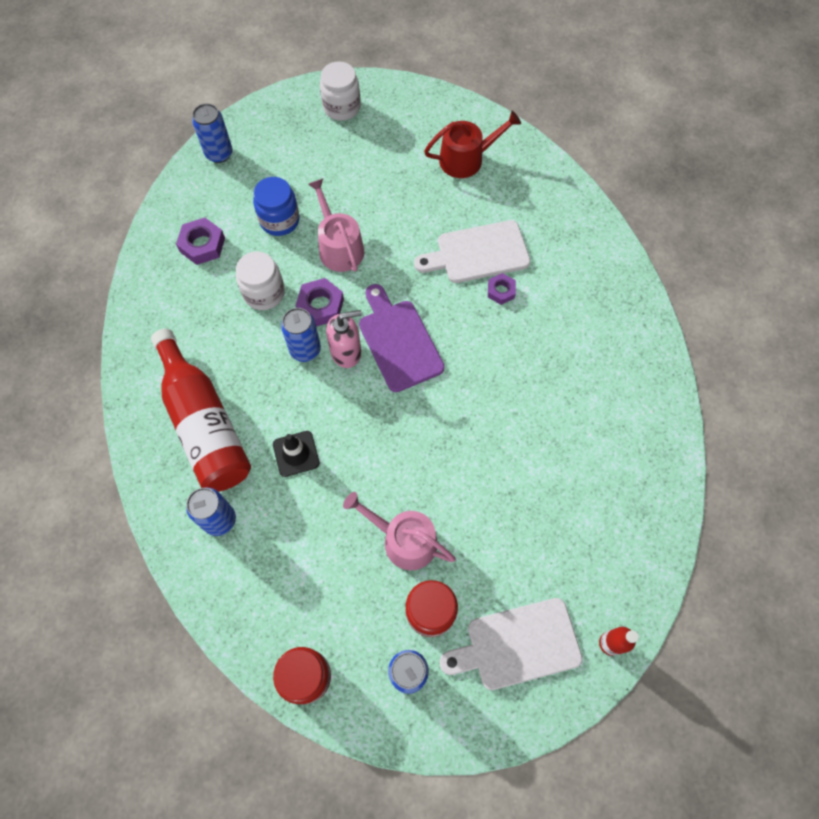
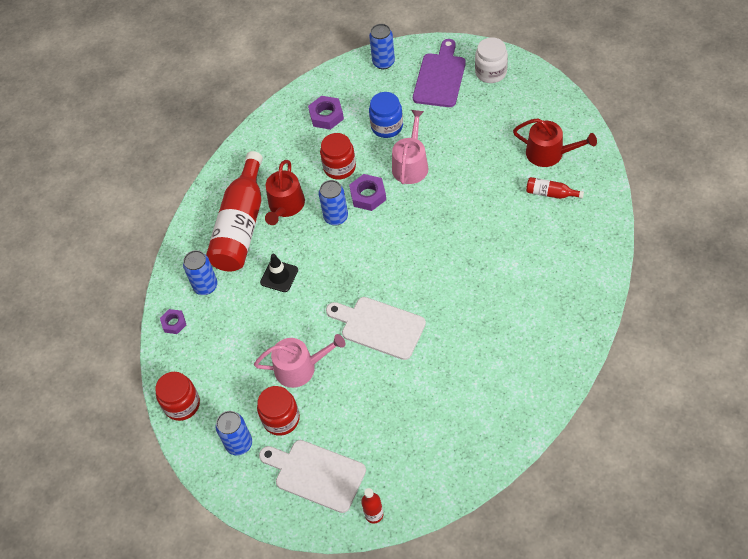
camera: 45 degrees right, 10 degrees down
white jar [236,251,285,310] -> red jar [320,133,356,180]
pink soap dispenser [326,310,362,368] -> none
pink watering can [343,492,456,570] -> pink watering can turned 105 degrees clockwise [254,334,345,388]
purple cutting board [359,284,445,392] -> purple cutting board moved to [413,39,466,107]
white cutting board [414,220,531,283] -> white cutting board moved to [326,297,426,360]
purple nut [488,273,516,305] -> purple nut moved to [160,309,186,334]
none -> red watering can [265,160,305,225]
none -> red bottle [526,177,584,199]

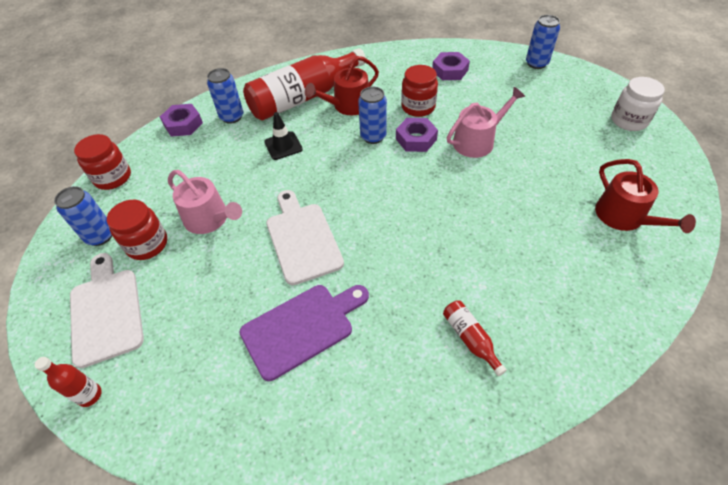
camera: 40 degrees right, 5 degrees down
purple nut [160,309,186,334] -> purple nut [160,104,203,137], size x1.55
blue jar [369,92,403,138] -> none
purple cutting board [413,39,466,107] -> purple cutting board moved to [239,285,369,381]
red bottle [526,177,584,199] -> red bottle moved to [443,300,507,376]

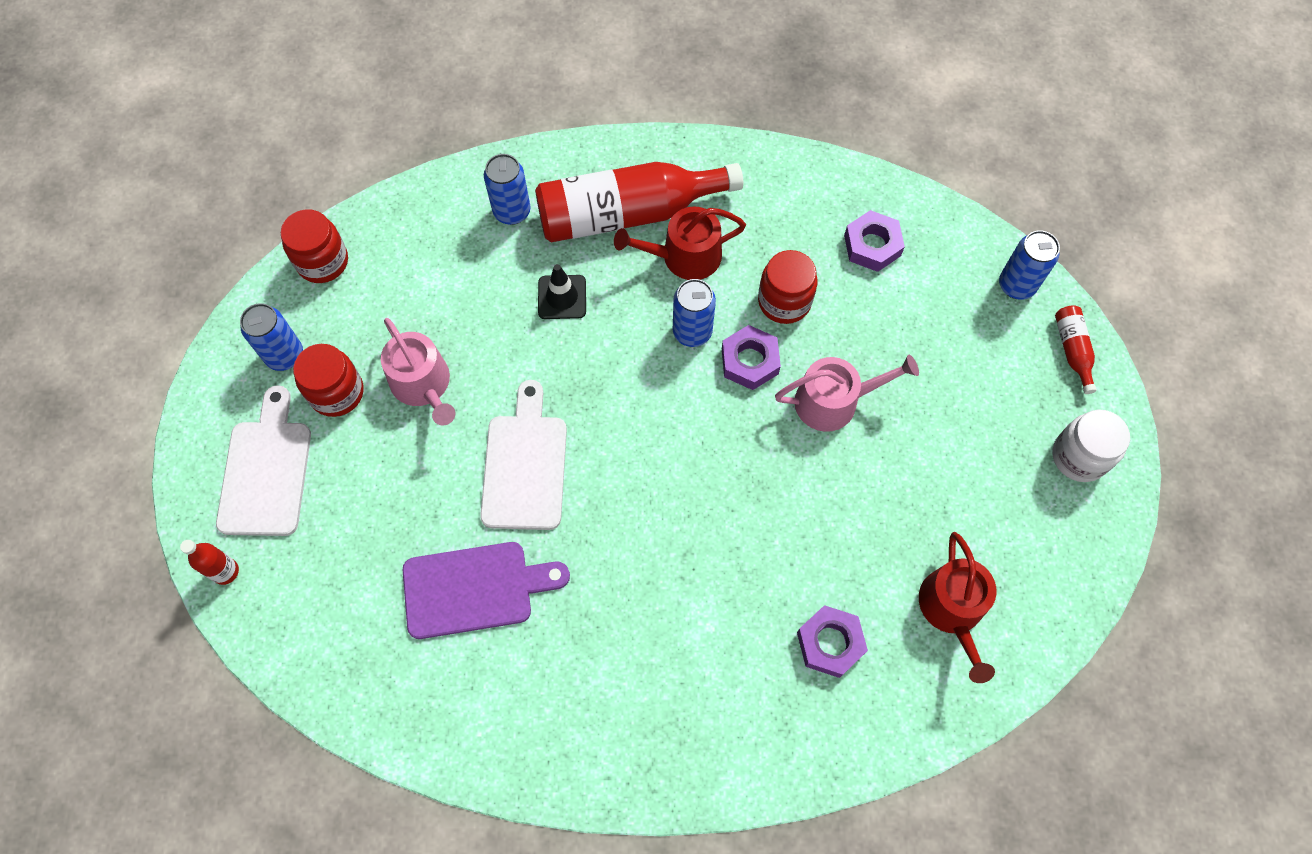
camera: 20 degrees right, 15 degrees up
purple nut [160,104,203,137] -> purple nut moved to [797,605,868,678]
red bottle [443,300,507,376] -> red bottle moved to [1055,305,1097,394]

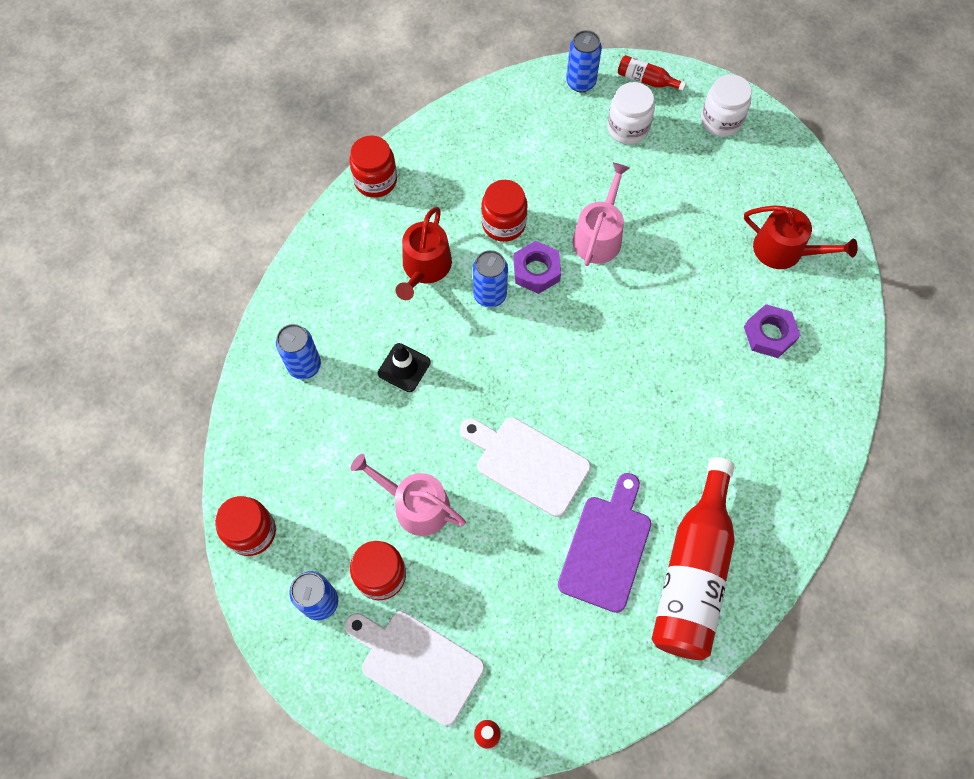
camera: 60 degrees left, 0 degrees up
pink watering can [381,318,456,426] -> pink watering can turned 150 degrees counterclockwise [351,454,466,536]
red bottle [535,162,743,242] -> red bottle moved to [652,457,735,660]
purple nut [844,210,905,272] -> none
none -> red jar [349,135,397,198]
none -> white jar [607,82,655,144]

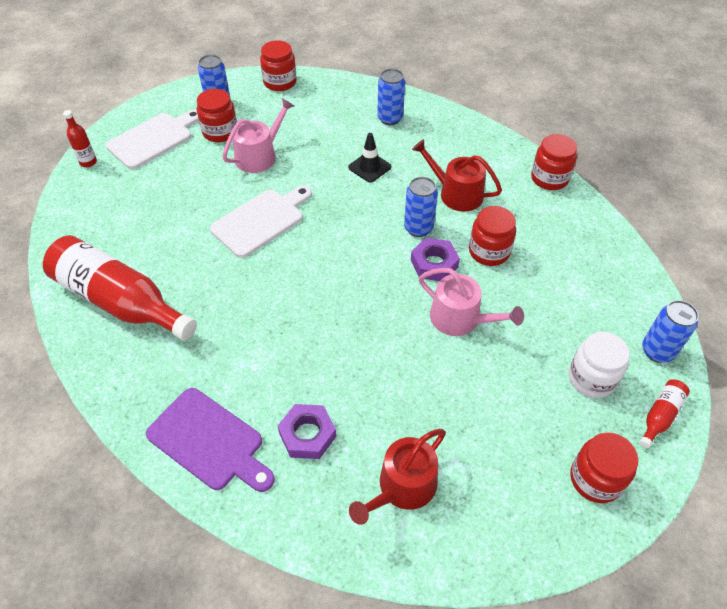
camera: 105 degrees right, 15 degrees down
purple cutting board [558,473,651,613] -> purple cutting board moved to [146,388,275,492]
white jar [701,74,752,137] -> red jar [570,432,638,503]

